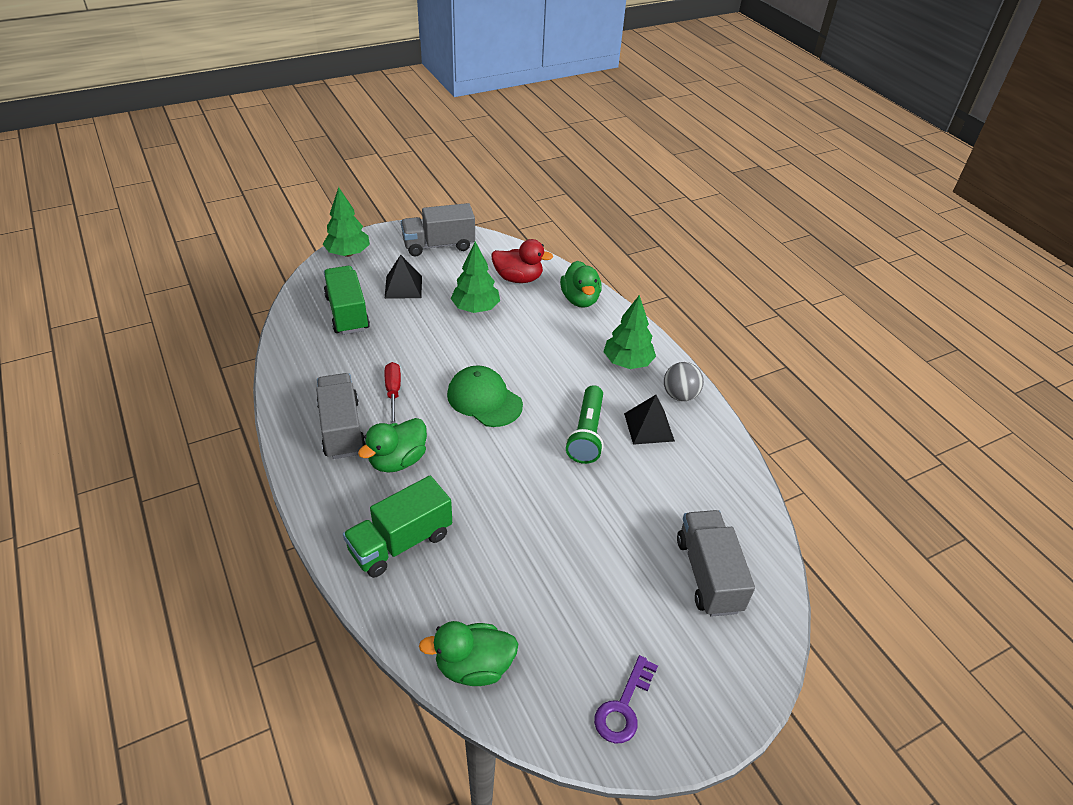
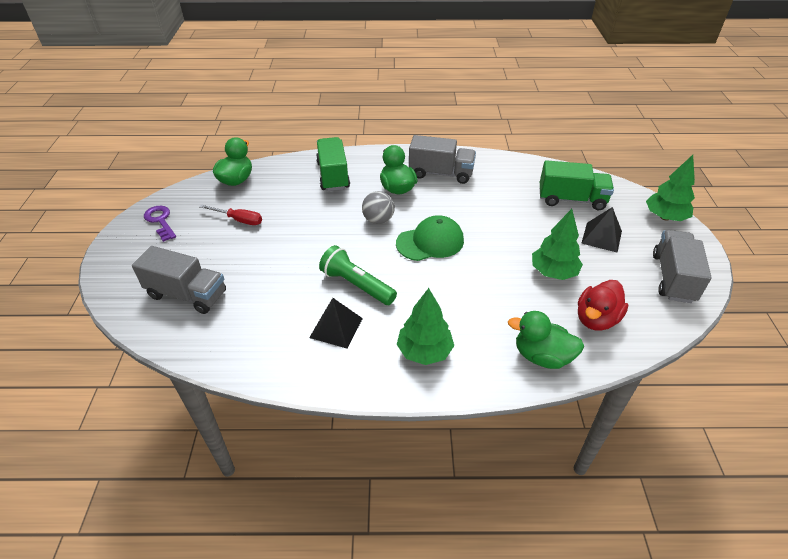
camera: 120 degrees right, 0 degrees up
red screwdriver [384,362,401,424] -> red screwdriver moved to [199,204,262,225]
grey ball [664,362,704,401] -> grey ball moved to [362,191,395,224]

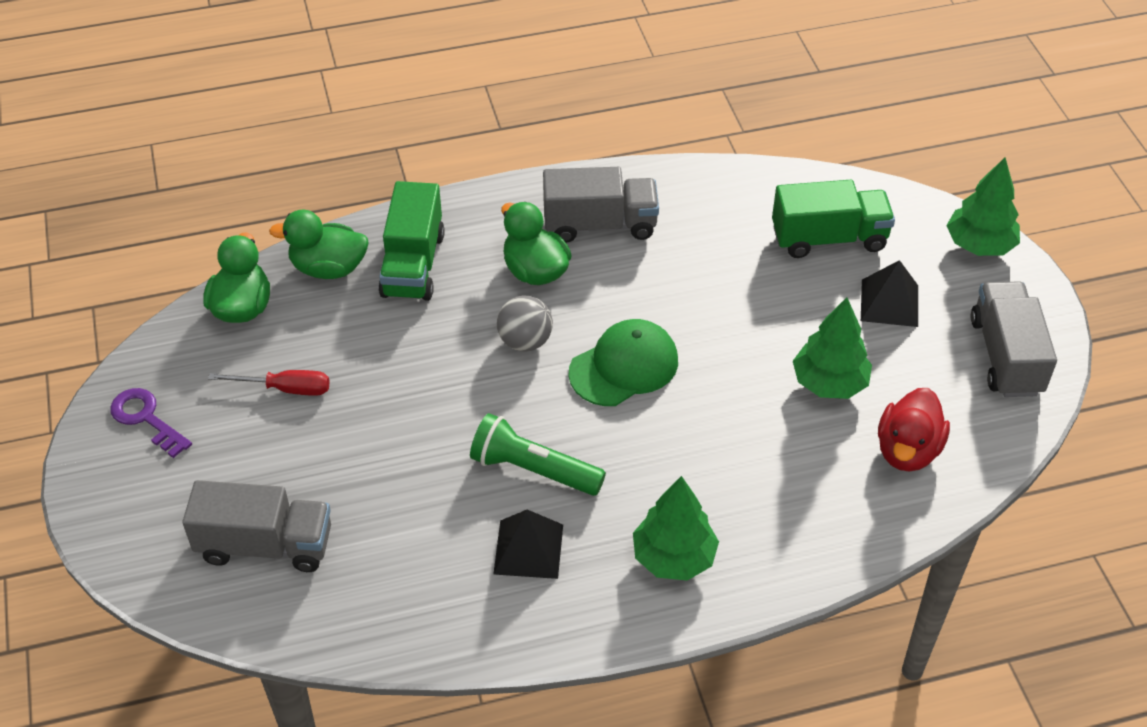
camera: 15 degrees left, 5 degrees up
green truck [316,137,350,191] -> green truck turned 150 degrees counterclockwise [378,181,445,301]
green duck [508,311,584,369] -> green duck moved to [269,210,369,279]

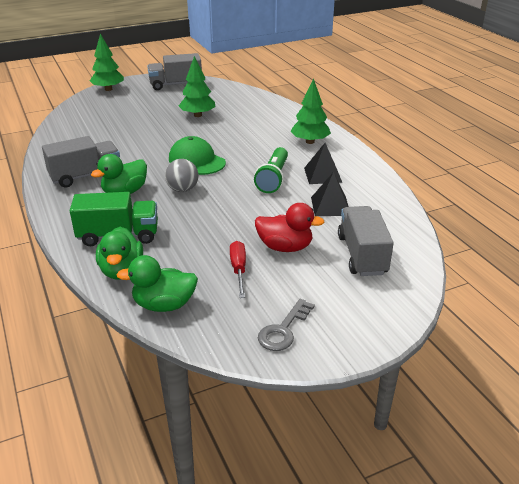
camera: 100 degrees left, 15 degrees down
purple key [110,388,192,458] -> grey key [258,299,315,351]
grey truck [543,167,659,243] -> grey truck turned 75 degrees clockwise [42,136,120,188]
green truck [772,180,895,258] -> none
black pyramid [861,260,918,327] -> black pyramid moved to [311,172,349,216]
red duck [878,388,950,472] -> red duck moved to [255,203,324,252]

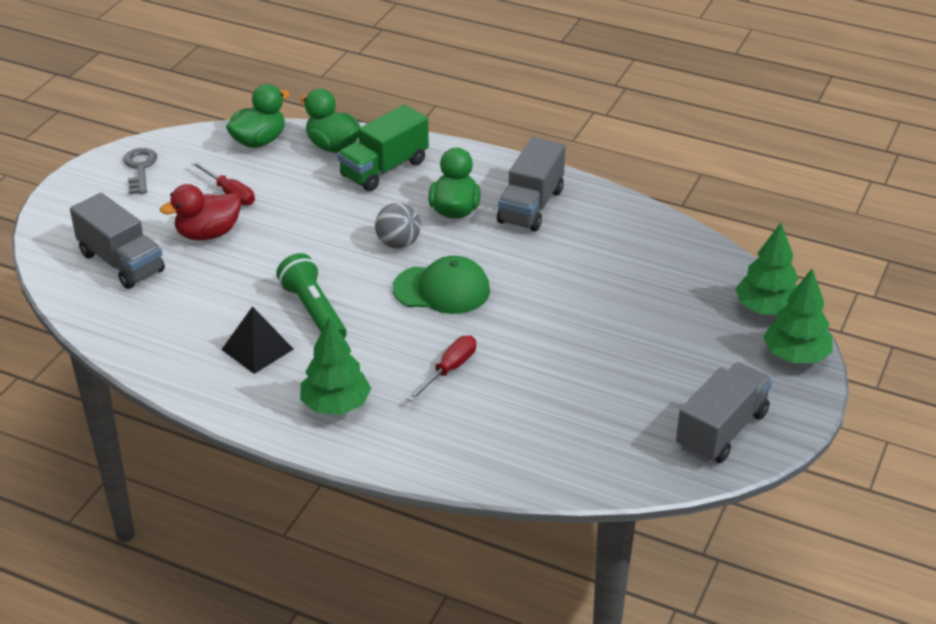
camera: 140 degrees right, 5 degrees up
green tree [179,56,215,117] -> green tree moved to [735,223,799,315]
black pyramid [311,172,349,216] -> none
none -> red screwdriver [407,335,476,402]

